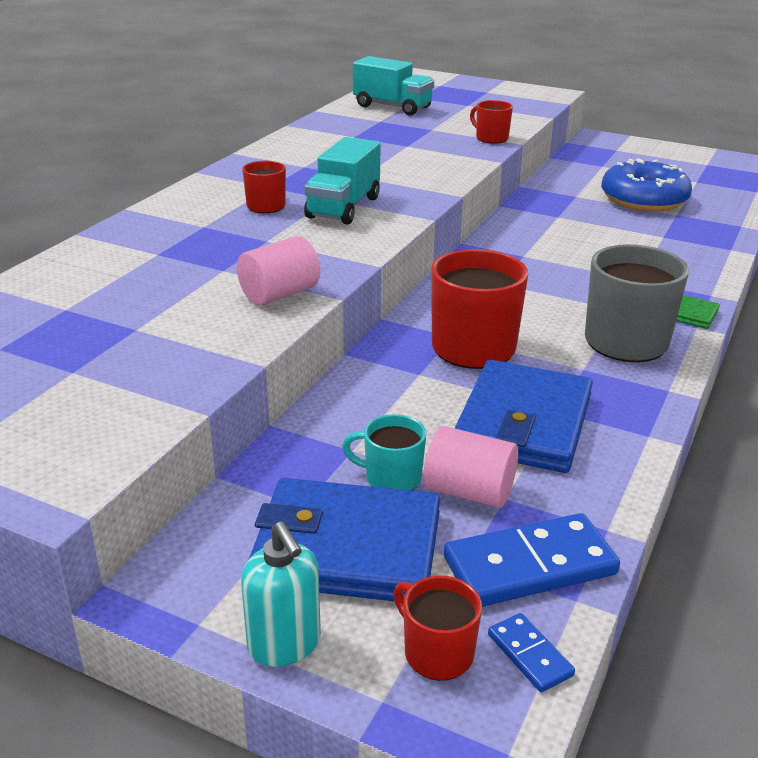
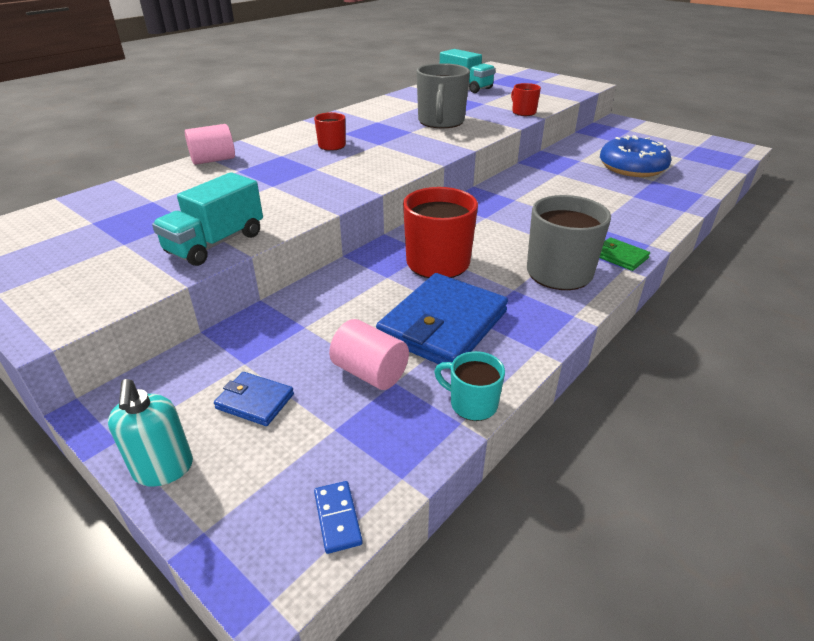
camera: 15 degrees right, 5 degrees up
pink cylinder [237,236,320,305] -> pink cylinder moved to [185,124,235,165]
blue wallet [249,478,440,601] -> blue wallet [214,372,294,426], size x0.47
turquoise truck [304,137,381,225] -> turquoise truck moved to [152,172,263,266]
turquoise mug [342,414,426,491] -> turquoise mug moved to [434,351,505,421]
red mug [393,576,482,681] -> none
blue domino [444,513,620,607] -> none
none -> grey mug [416,63,470,128]

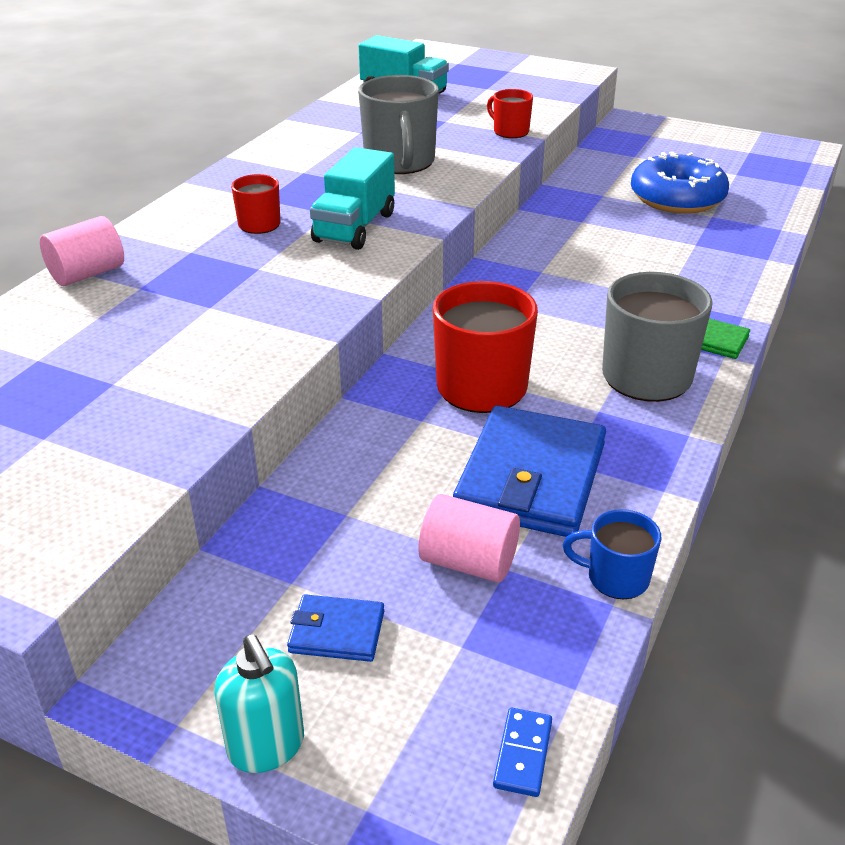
camera: 15 degrees left, 0 degrees up
turquoise truck [152,172,263,266] -> turquoise truck moved to [310,147,395,250]
blue domino [314,481,363,554] -> blue domino turned 45 degrees clockwise [493,708,552,797]
turquoise mug [434,351,505,421] -> blue mug [563,509,661,599]

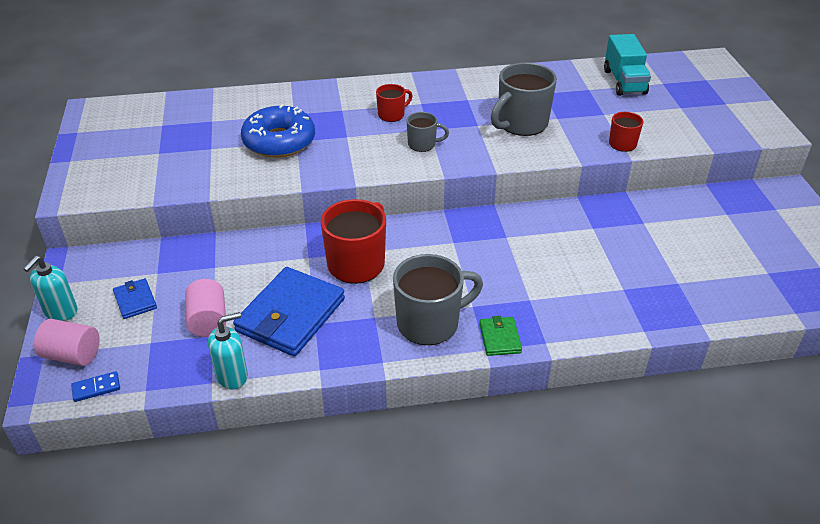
camera: 55 degrees right, 5 degrees up
pink cylinder [40,216,124,286] -> pink cylinder moved to [34,319,100,366]
turquoise truck [310,147,395,250] -> grey mug [406,112,449,152]
blue wallet [453,406,606,537] -> blue wallet turned 45 degrees counterclockwise [233,267,345,357]
blue mug [563,509,661,599] -> turquoise soap dispenser [208,312,248,390]
blue donut [631,152,729,214] -> blue donut moved to [241,104,315,158]

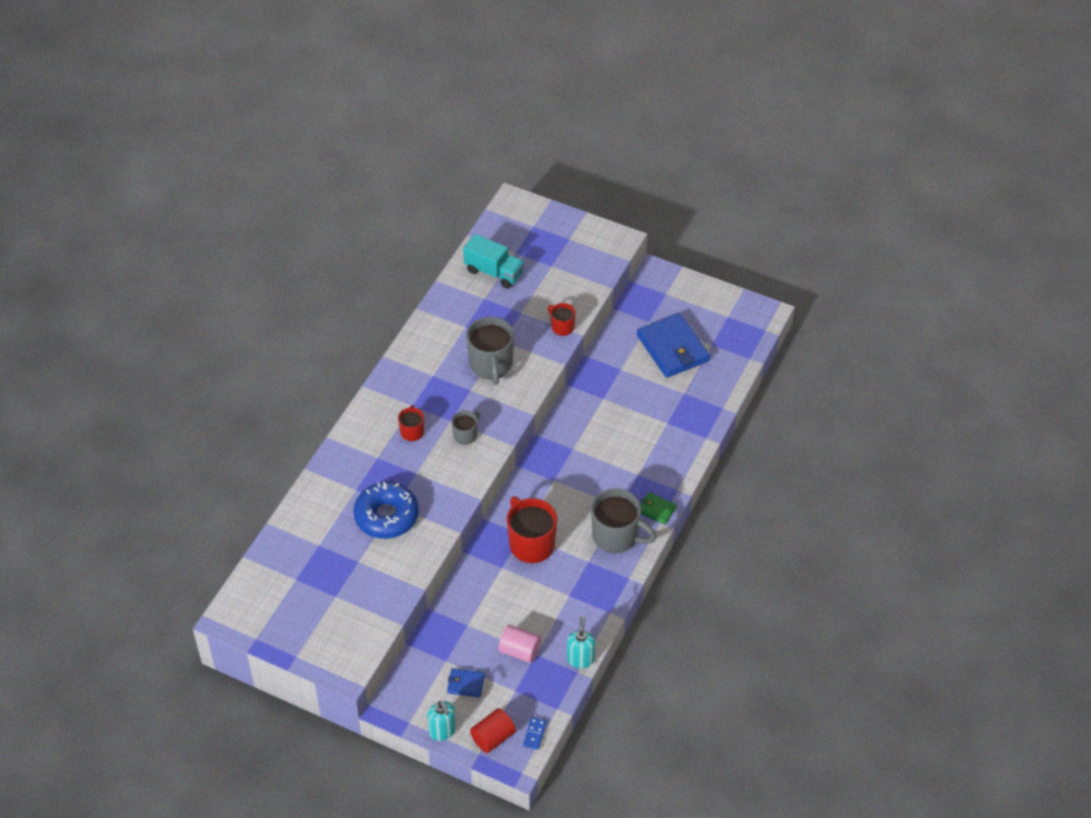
camera: 55 degrees left, 10 degrees up
pink cylinder [34,319,100,366] -> red cylinder [470,708,516,753]
blue wallet [233,267,345,357] -> blue wallet moved to [637,313,710,378]
grey mug [393,254,483,345] -> grey mug turned 105 degrees clockwise [591,488,657,553]

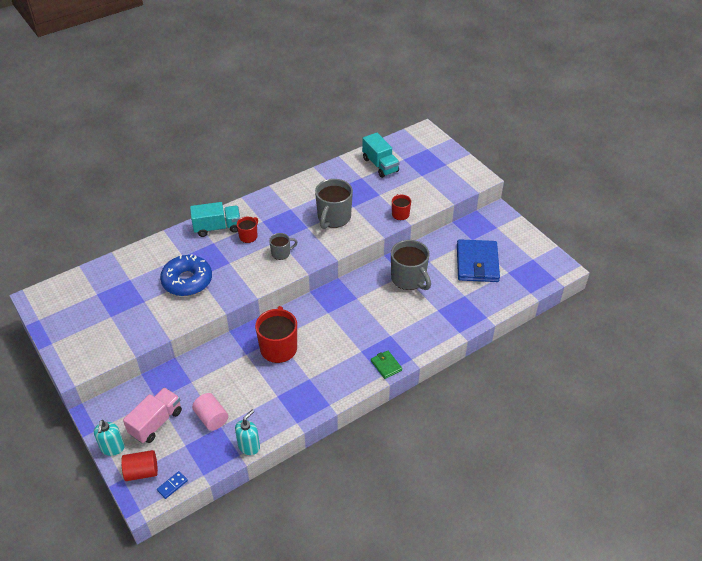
camera: 30 degrees right, 5 degrees down
blue wallet [447,668,485,697] -> pink truck [123,387,182,443]
grey mug [591,488,657,553] -> grey mug moved to [391,240,431,290]
none -> turquoise truck [190,202,240,237]

